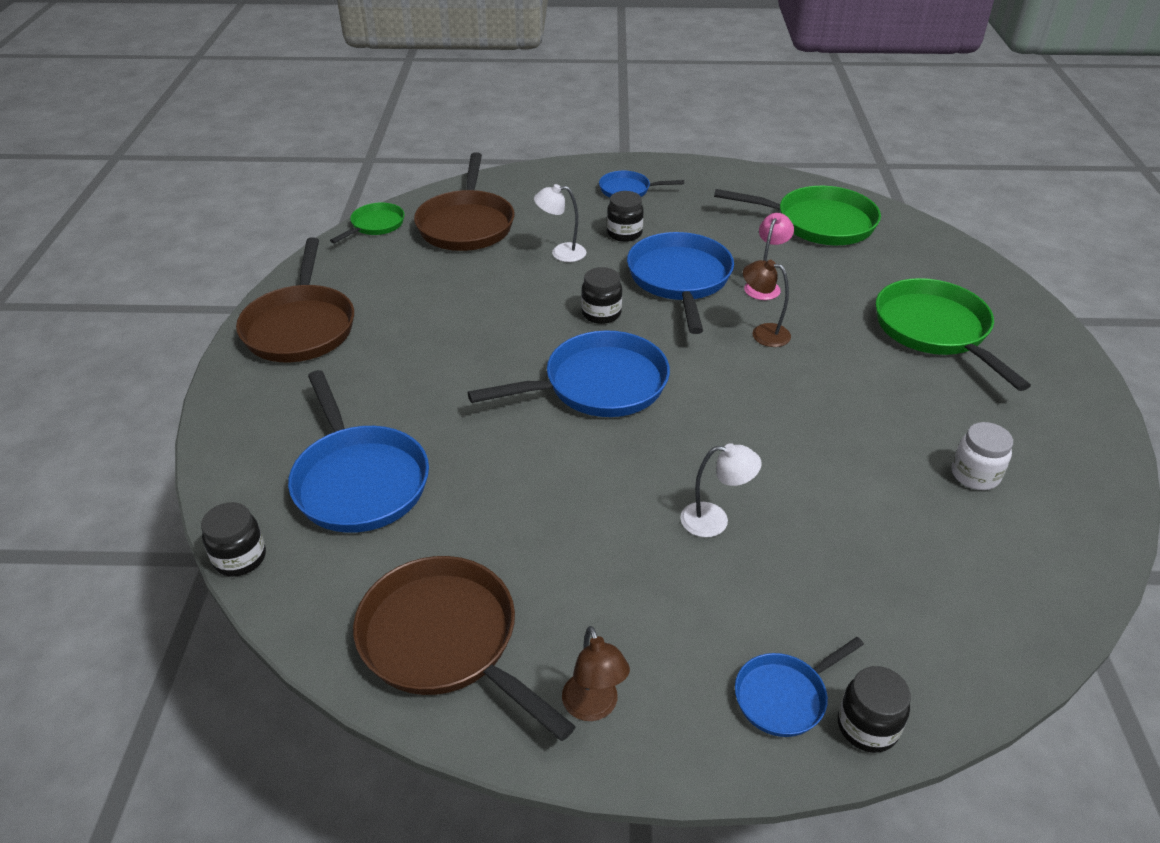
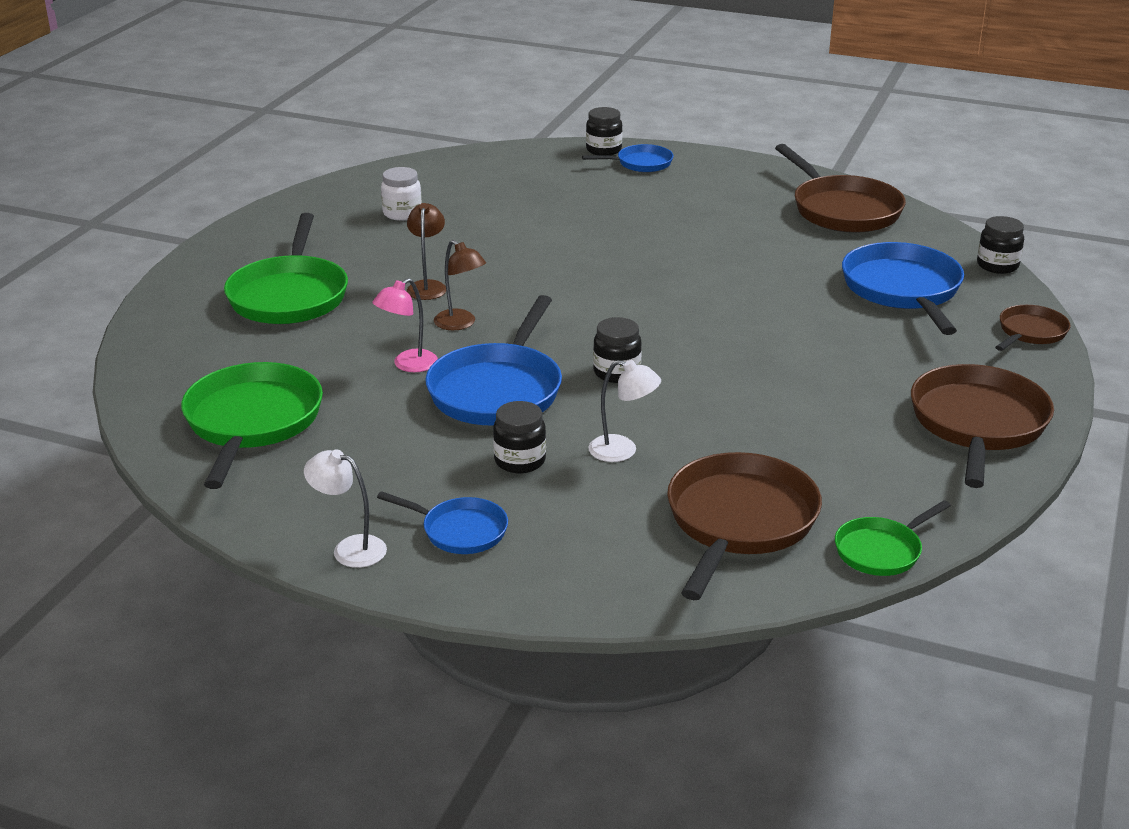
camera: 160 degrees left, 10 degrees down
blue pan [468,330,670,417] -> none
brown lamp [562,626,630,721] -> brown lamp moved to [407,203,446,300]
white lamp [680,443,762,537] -> white lamp moved to [304,449,387,568]
green pan [714,186,881,245] -> green pan turned 60 degrees clockwise [181,362,323,489]
none -> brown pan [995,305,1070,351]

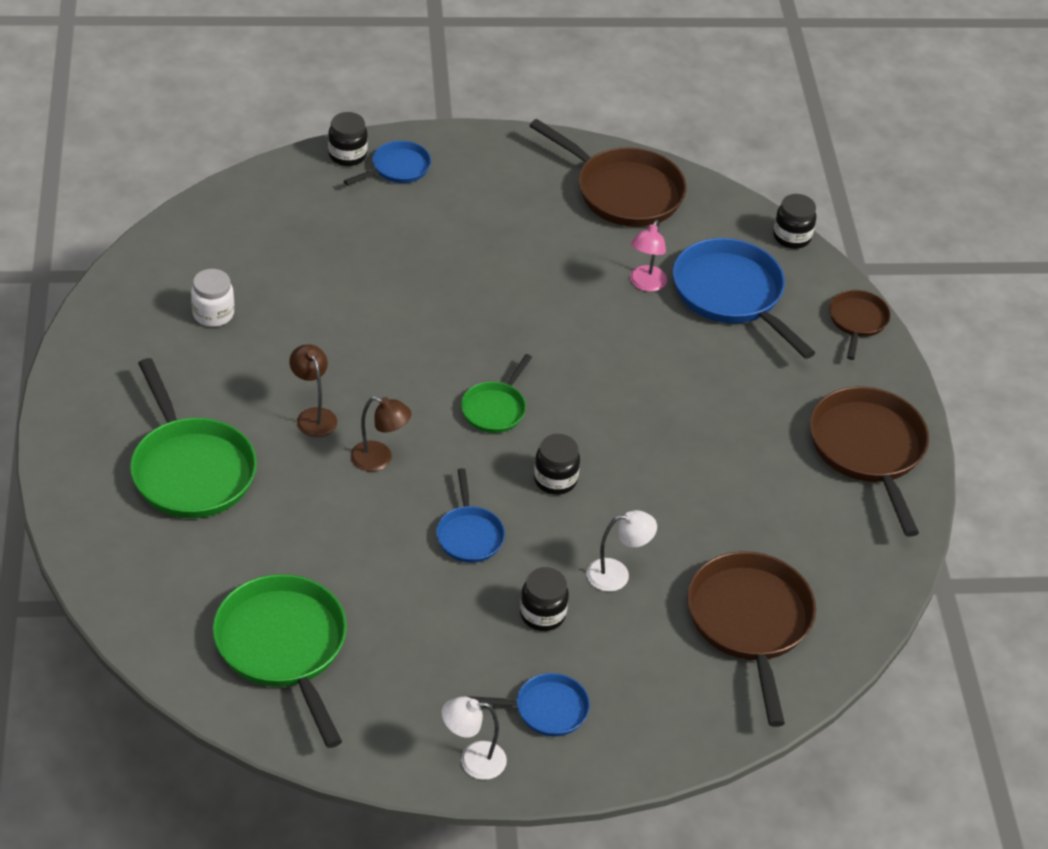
camera: 30 degrees left, 15 degrees up
pink lamp [372,278,438,372] -> pink lamp moved to [630,220,667,292]
blue pan [425,295,562,426] -> blue pan [436,468,505,563], size x0.54
green pan [835,500,951,576] -> green pan moved to [461,354,532,433]

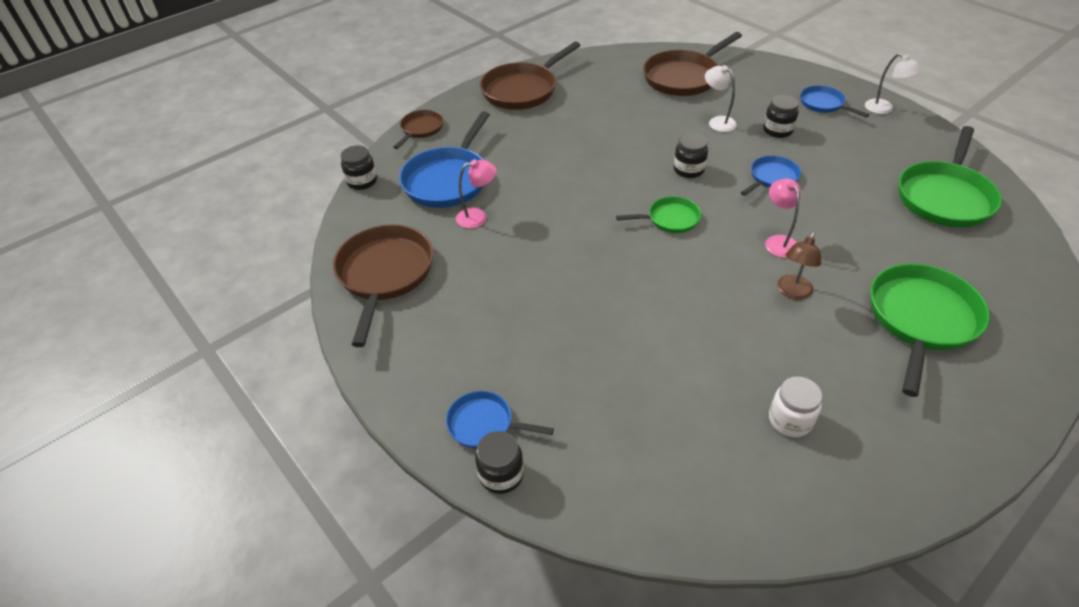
camera: 120 degrees left, 0 degrees up
brown lamp [351,396,412,472] -> pink lamp [765,178,801,258]
brown pan [829,290,891,360] -> brown pan turned 135 degrees clockwise [393,110,443,149]

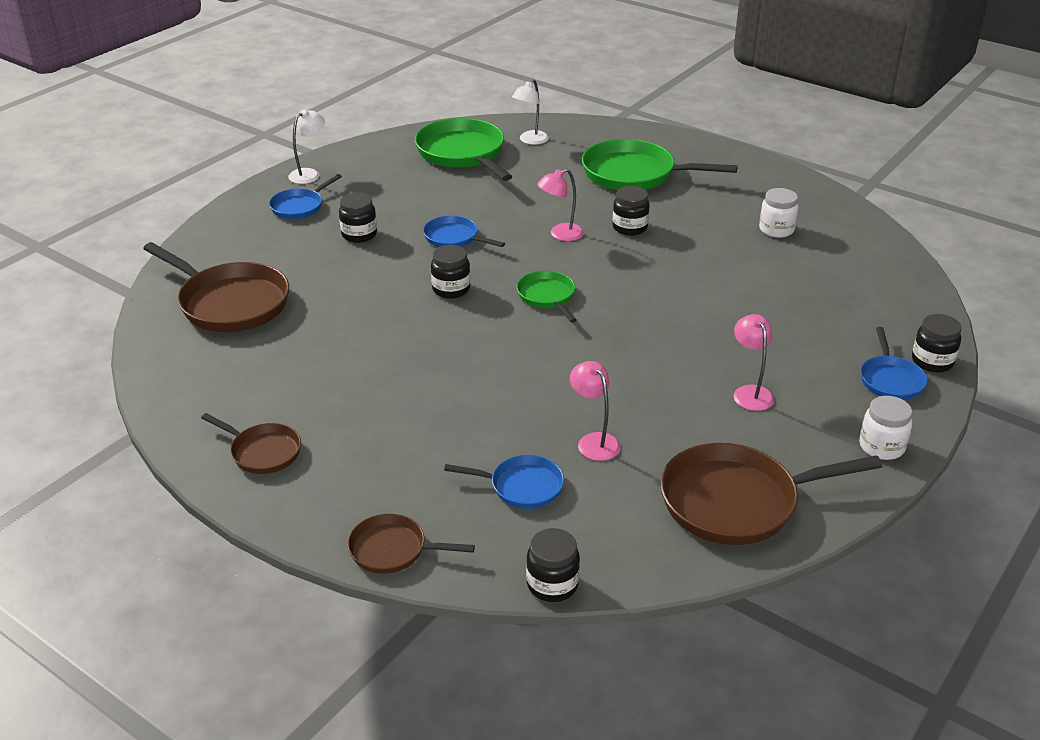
camera: 105 degrees left, 10 degrees down
blue pan [399,111,490,208] -> blue pan [444,455,564,509], size x0.54
brown pan [480,42,580,110] -> brown pan [201,413,301,474], size x0.54
white lamp [705,65,737,132] -> white lamp moved to [512,79,549,145]
brown lamp [777,232,821,300] -> black jar [613,186,650,236]
green pan [899,126,1002,228] -> green pan turned 135 degrees counterclockwise [415,118,512,181]
none -> pink lamp [734,314,774,411]
none -> white jar [859,396,912,460]

